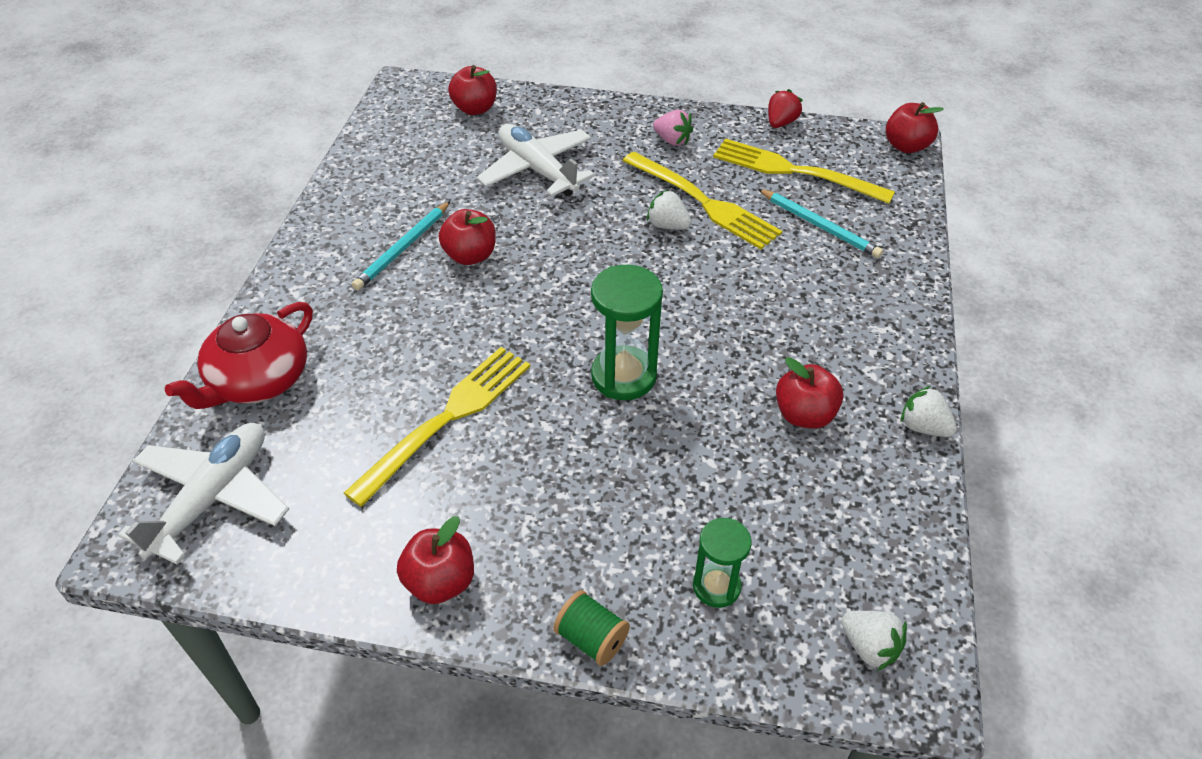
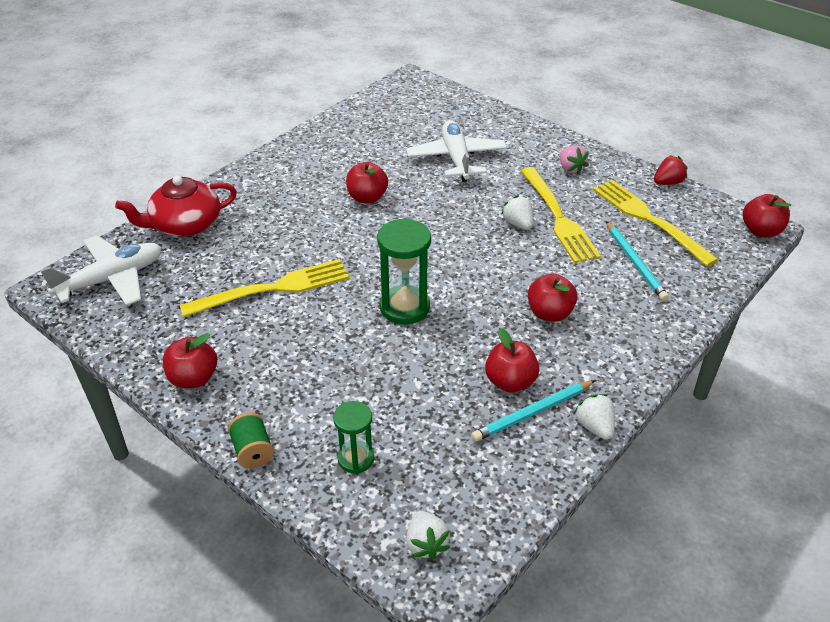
camera: 30 degrees right, 5 degrees down
turquoise pencil [352,201,451,290] -> turquoise pencil moved to [471,380,596,442]
red apple [448,65,497,115] -> red apple moved to [528,274,578,322]

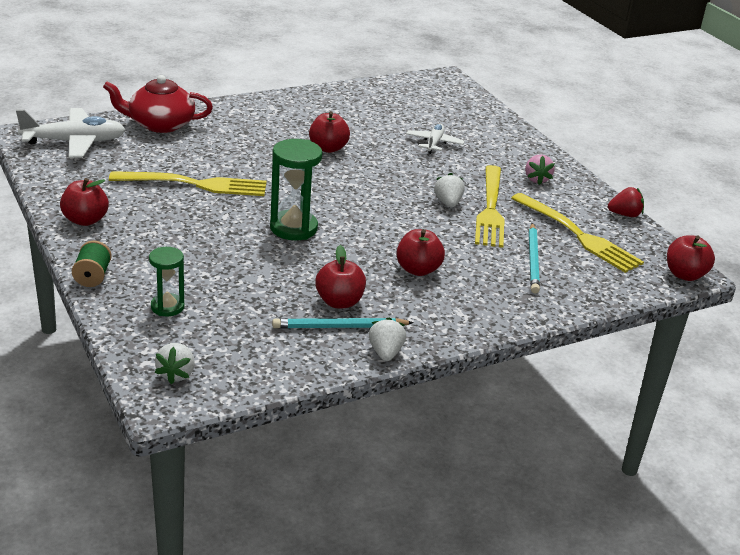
camera: 20 degrees right, 10 degrees down
white plane [406,120,507,182] -> white plane [406,123,465,154], size x0.59
yellow fork [593,180,719,267] -> yellow fork turned 150 degrees clockwise [511,193,644,273]

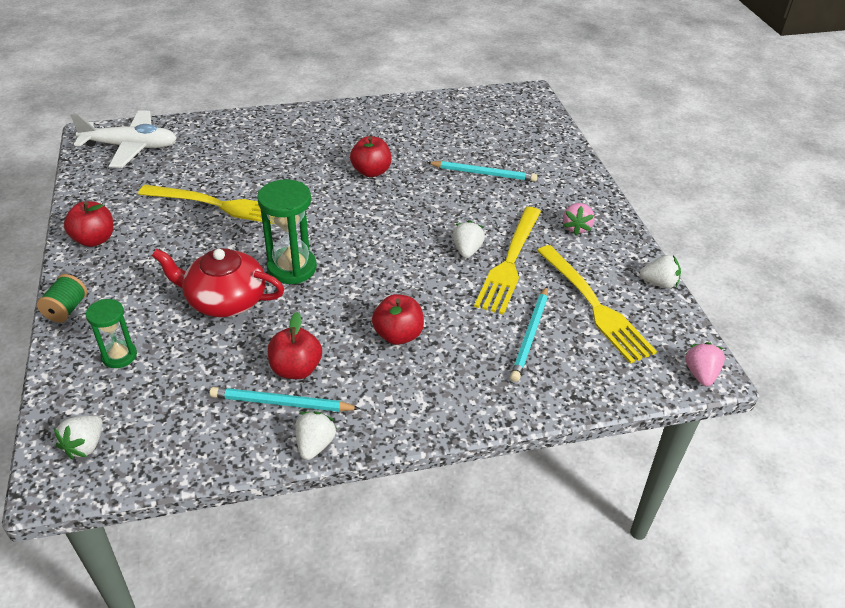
camera: 15 degrees right, 10 degrees up
red teapot [103,75,213,133] -> red teapot moved to [152,248,284,317]
white plane [406,123,465,154] -> turquoise pencil [427,161,537,182]
red strawberry [608,187,644,217] -> white strawberry [640,255,681,288]
red apple [667,235,715,281] -> pink strawberry [685,342,725,386]

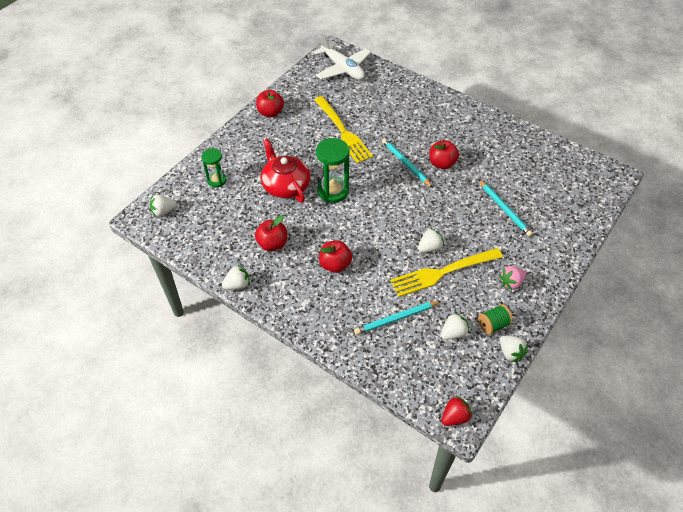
camera: 50 degrees right, 10 degrees up
green spool [37,274,87,322] -> green spool moved to [478,304,513,335]
turquoise pencil [210,387,361,412] -> turquoise pencil moved to [382,138,433,188]
yellow fork [537,245,657,364] -> white strawberry [441,312,469,340]
pink strawberry [685,342,725,386] -> red strawberry [441,395,472,426]

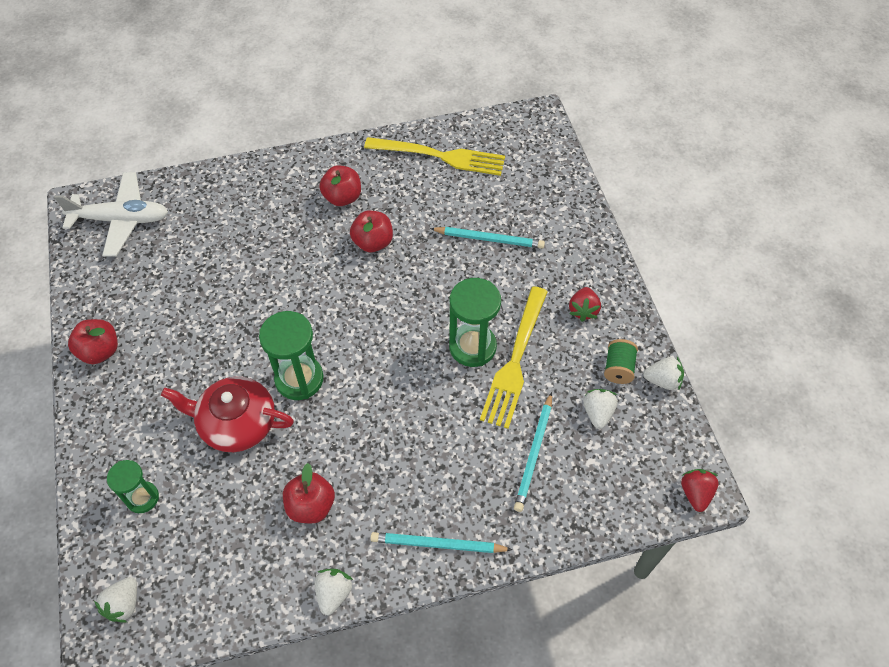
camera: 50 degrees left, 5 degrees up
yellow fork [314,96,373,163] -> yellow fork moved to [364,137,505,176]
red apple [319,240,352,273] -> red apple moved to [319,165,361,206]
turquoise pencil [382,138,433,188] -> turquoise pencil moved to [370,532,513,553]
white strawberry [418,228,444,252] -> green hourglass [449,278,501,367]
pink strawberry [499,266,526,290] -> red strawberry [569,287,601,322]

